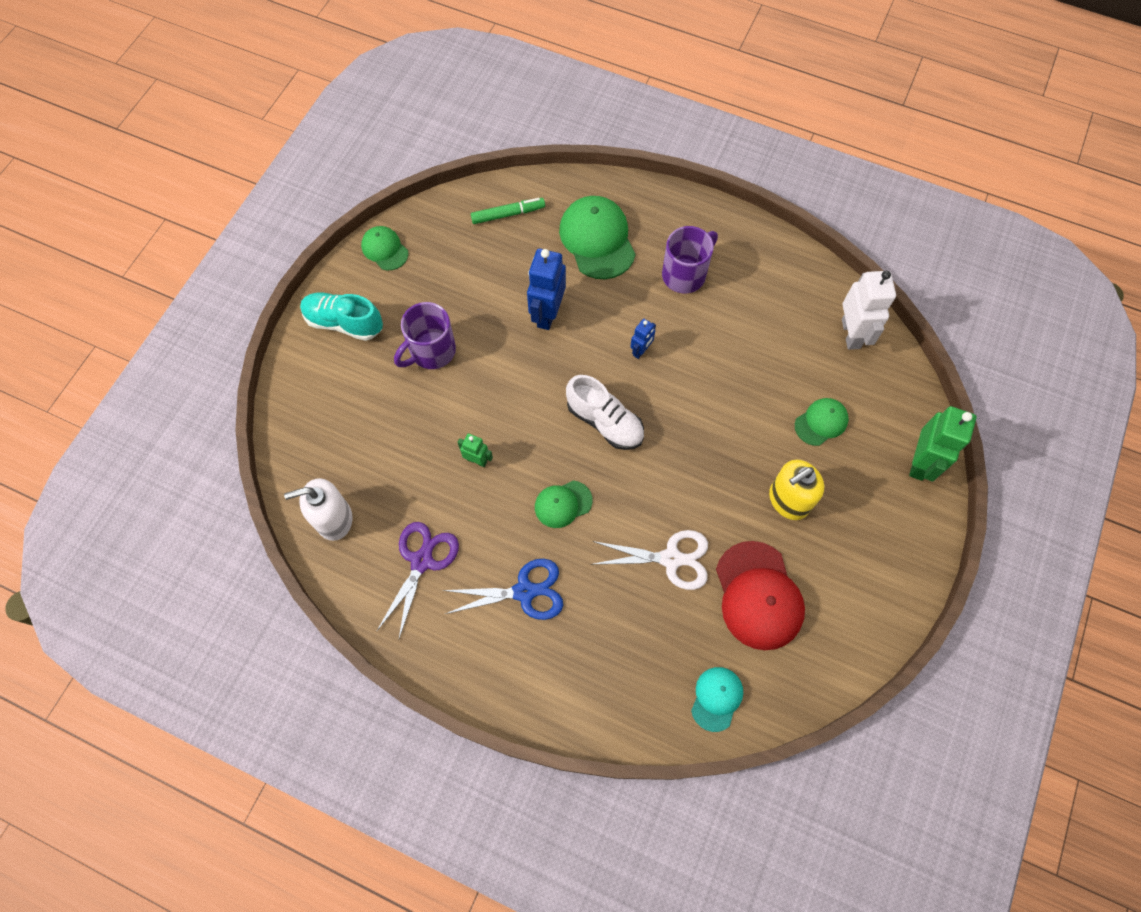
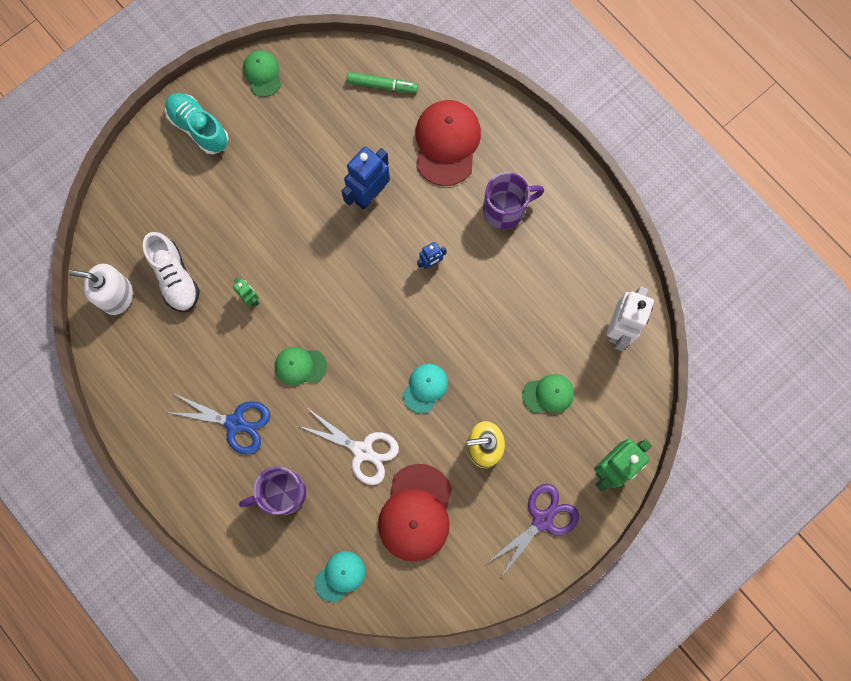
camera: 25 degrees right, 10 degrees up
purple scissors [376,522,459,641] -> purple scissors moved to [485,484,579,577]
purple mug [394,302,456,369] -> purple mug moved to [239,467,307,515]
green cap [559,196,636,279] -> red cap [415,100,481,186]
white shoe [566,375,644,450] -> white shoe moved to [143,232,200,312]
none -> turquoise cap [402,364,448,414]

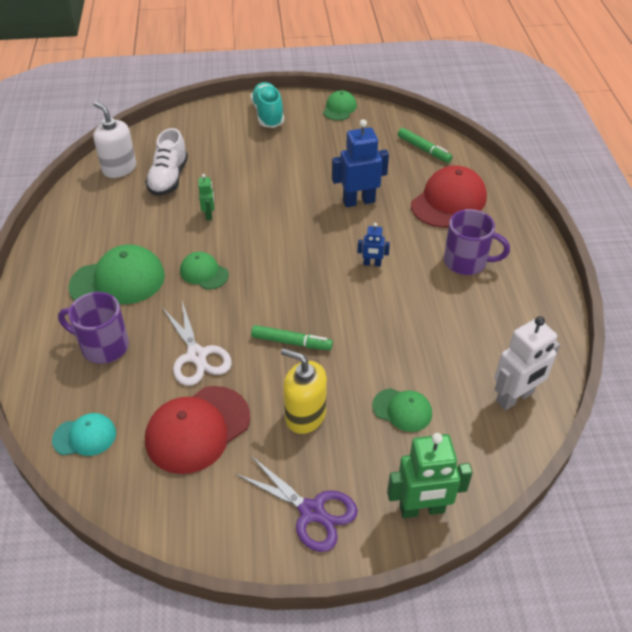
camera: 35 degrees right, 30 degrees down
blue scissors [166,393,270,454] -> green cap [69,244,165,304]
turquoise cap [402,364,448,414] -> green marker [251,325,333,350]
purple scissors [485,484,579,577] -> purple scissors turned 45 degrees clockwise [235,456,358,552]

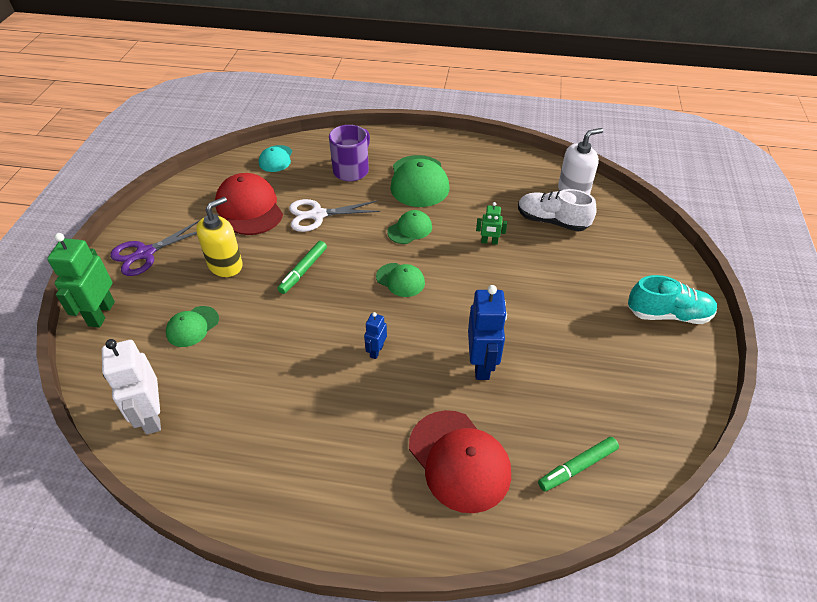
camera: 105 degrees right, 0 degrees up
green cap [323,90,357,121] -> green cap moved to [376,263,425,297]
purple mug [444,209,510,275] -> none

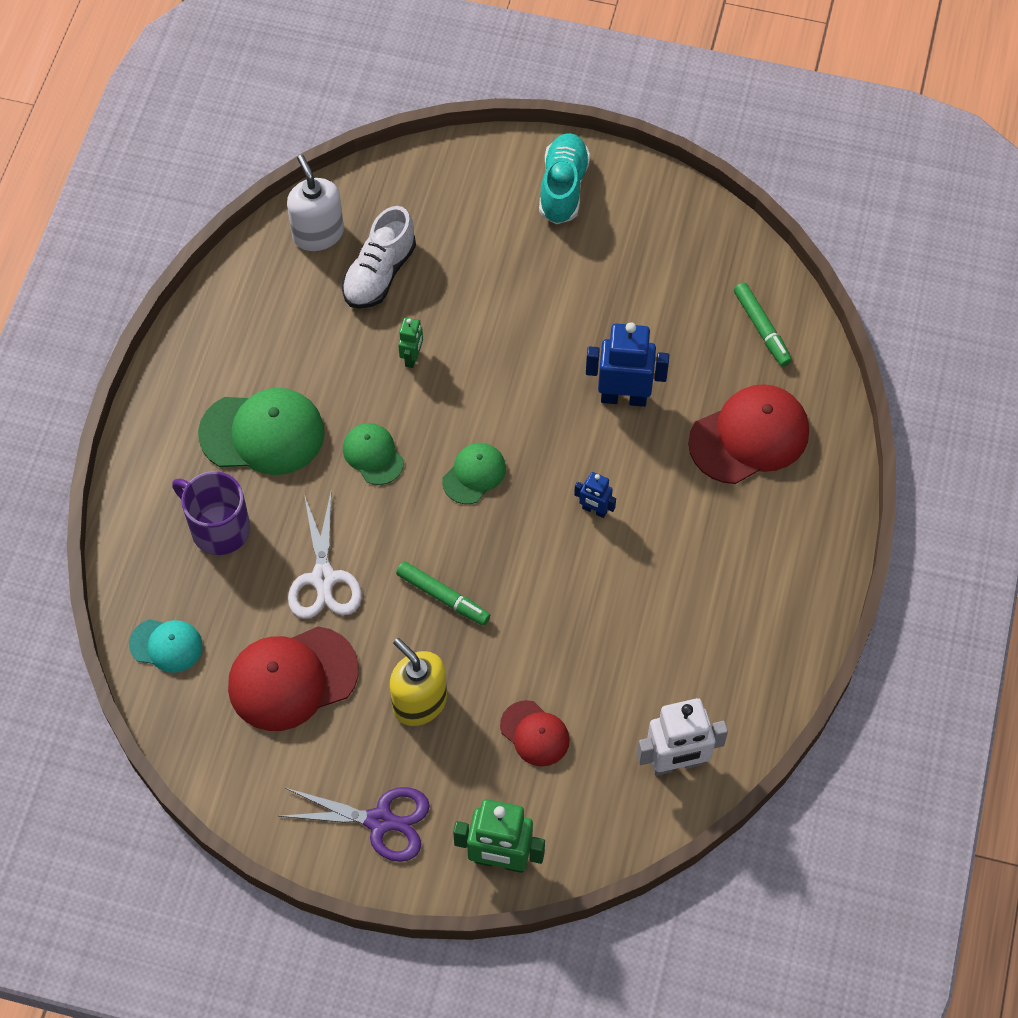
camera: 85 degrees left, 15 degrees up
purple scissors [110,220,200,276] -> purple scissors turned 45 degrees counterclockwise [279,787,430,862]
green cap [166,306,219,347] -> red cap [500,700,570,766]

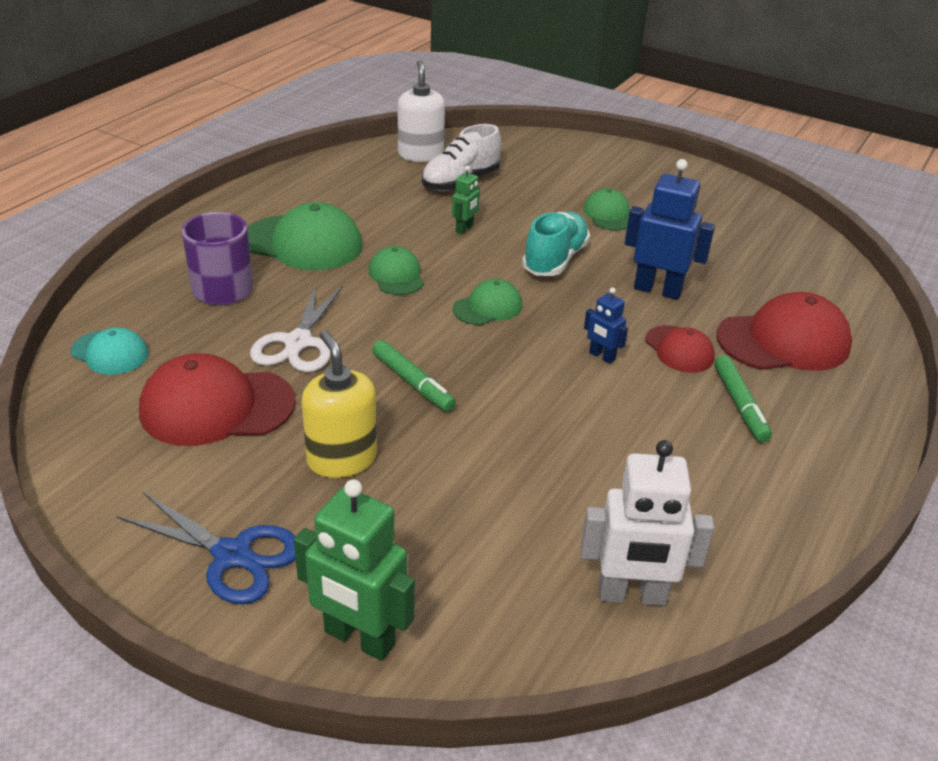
camera: 15 degrees right, 25 degrees down
purple scissors [279,787,430,862] -> blue scissors [117,491,296,604]
red cap [500,700,570,766] -> red cap moved to [645,325,715,373]
turquoise shoe [539,133,590,224] -> turquoise shoe moved to [522,211,590,276]
green marker [734,283,792,367] -> green marker moved to [714,355,772,442]
none -> green cap [583,188,630,231]

